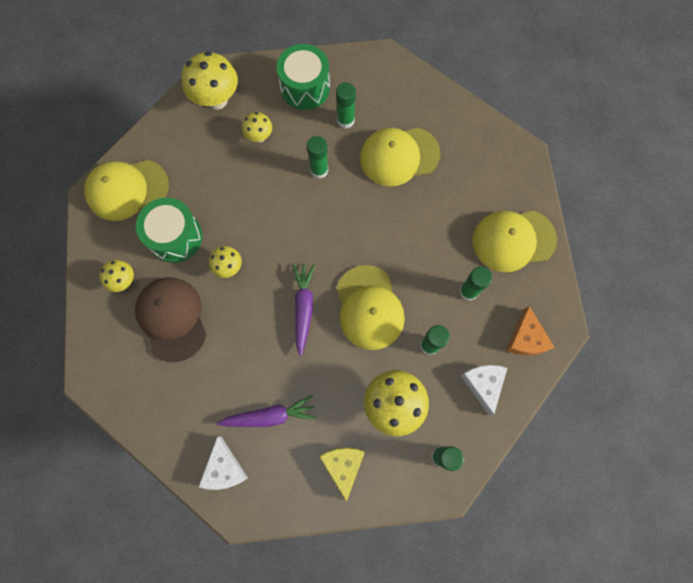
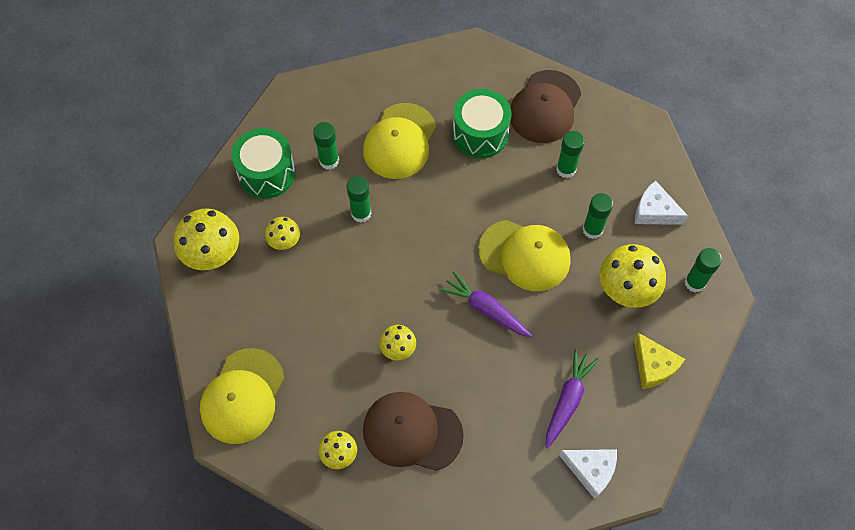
camera: 55 degrees left, 10 degrees down
green drum [136,198,202,263] -> green drum moved to [453,89,511,158]
yellow cheese [319,448,365,502] -> yellow cheese turned 150 degrees counterclockwise [634,333,685,389]
yellow cap [472,211,557,272] -> brown cap [510,70,581,143]
orange cheese [506,306,555,355] -> none

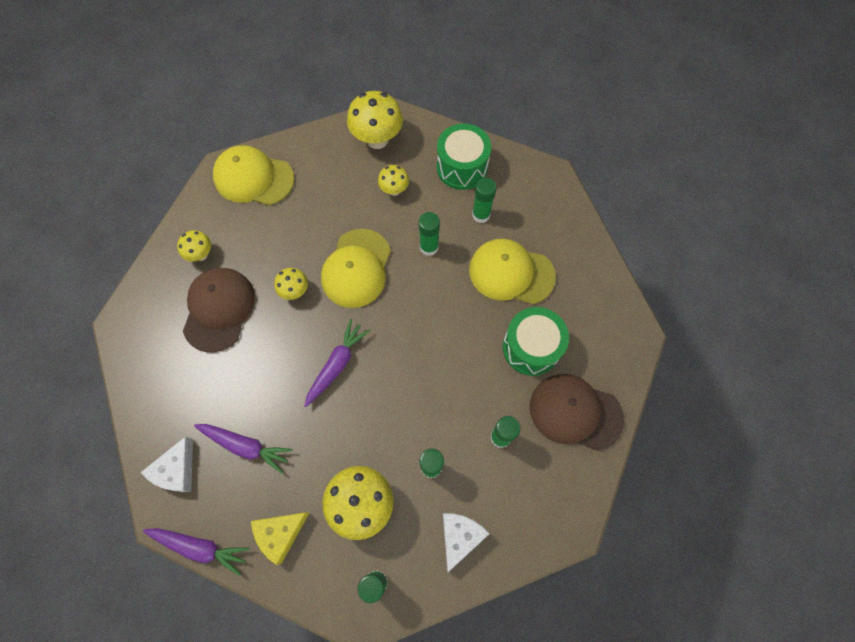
camera: 85 degrees right, 5 degrees up
yellow cap [478,220,571,291] -> yellow cap moved to [321,229,391,308]
none -> purple carrot [143,528,250,576]

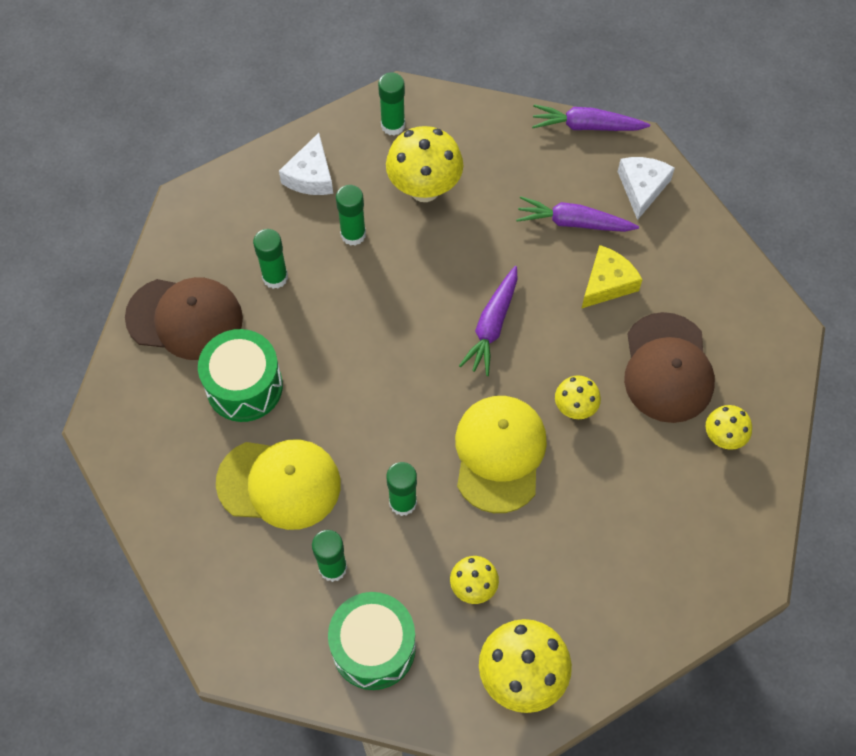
camera: 170 degrees right, 5 degrees down
yellow cap [213,145,294,205] -> none
yellow cheese [251,512,309,565] -> yellow cheese moved to [581,245,643,309]

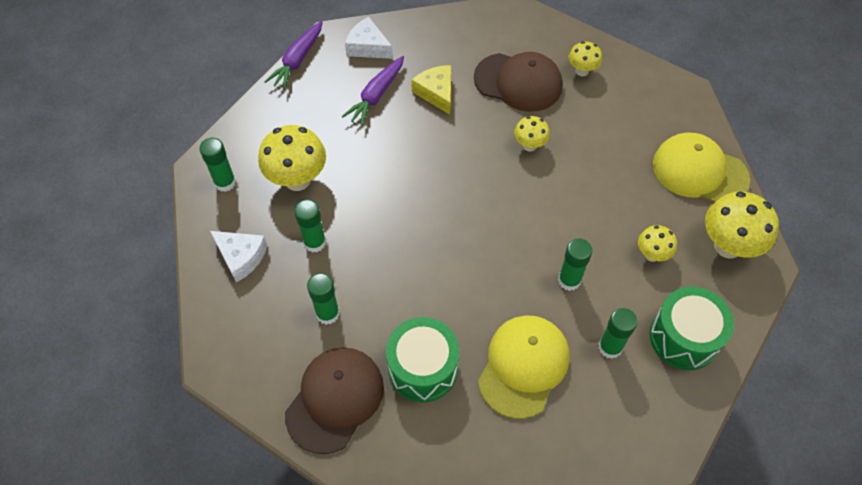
camera: 70 degrees left, 5 degrees down
yellow cap [455,396,547,513] -> yellow cap moved to [653,132,750,203]
purple carrot [459,266,517,376] -> none

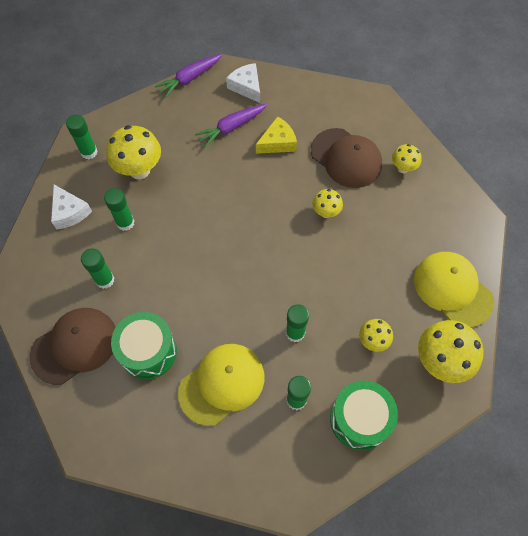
camera: 25 degrees right, 5 degrees up
yellow cheese [411,65,451,115] -> yellow cheese turned 60 degrees clockwise [256,116,297,154]

